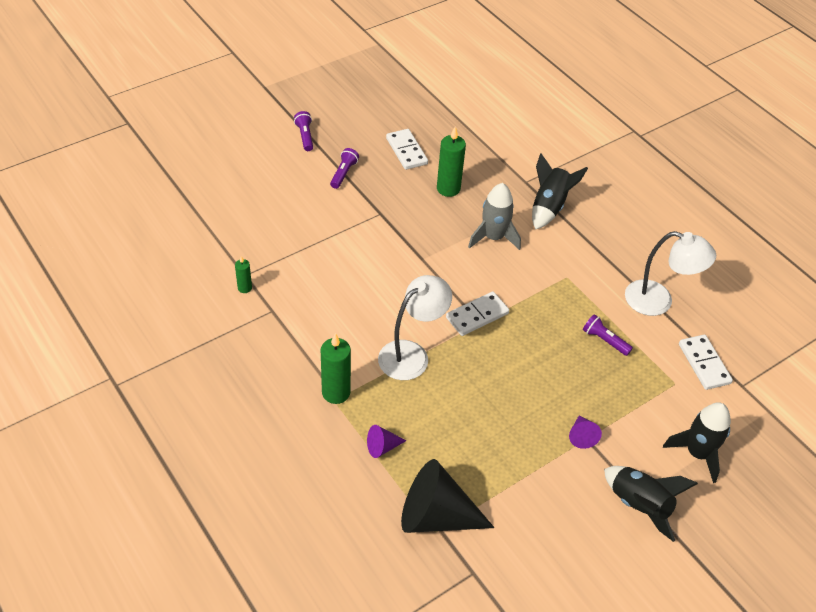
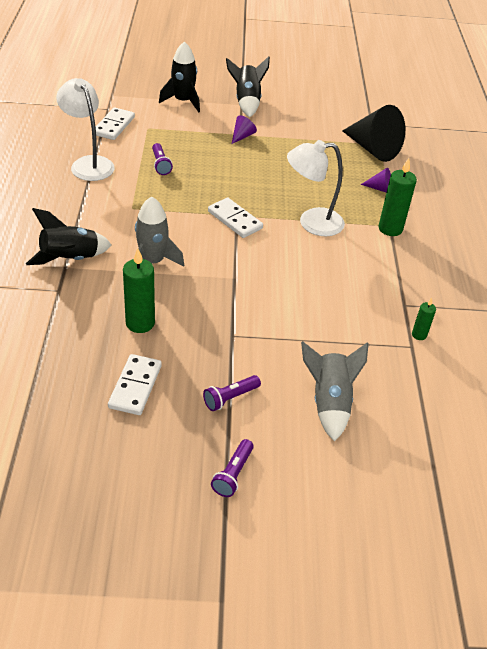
camera: 145 degrees left, 5 degrees down
white domino [446,292,509,336] -> white domino turned 45 degrees clockwise [208,197,263,238]
none -> grey rocket [301,341,369,441]

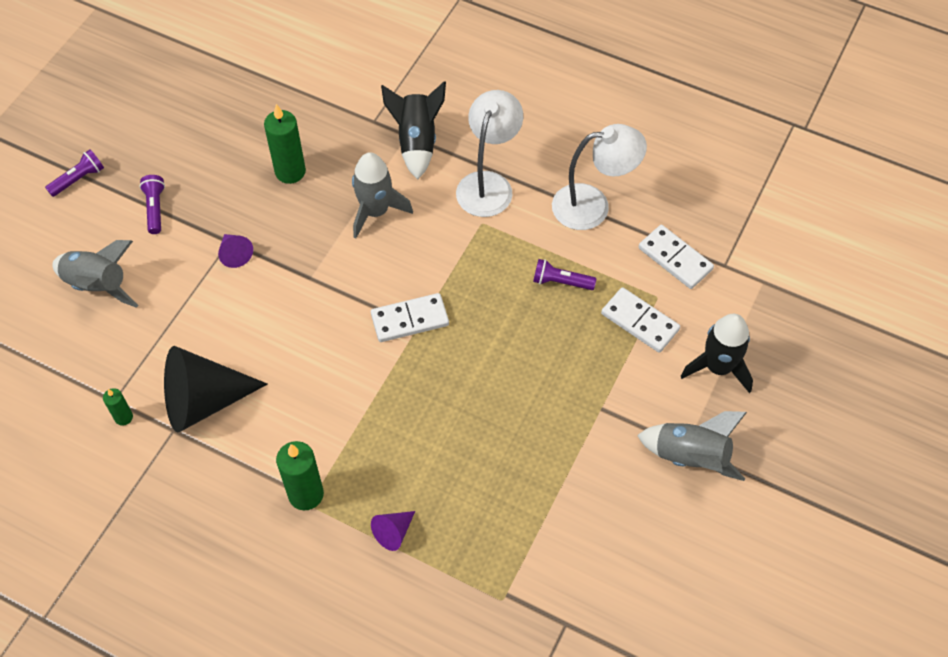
camera: 120 degrees right, 15 degrees up
white domino [108,354,162,415] -> white domino moved to [601,287,680,353]
purple flashlight [211,439,254,497] -> purple flashlight turned 90 degrees clockwise [45,150,104,197]
black rocket [226,56,270,117] -> grey rocket [637,411,747,481]
purple cone [232,115,257,144] -> purple cone moved to [218,234,253,268]
white lamp [287,140,345,236] -> white lamp moved to [456,90,523,217]
black cone [342,105,405,162] -> black cone moved to [164,346,268,433]

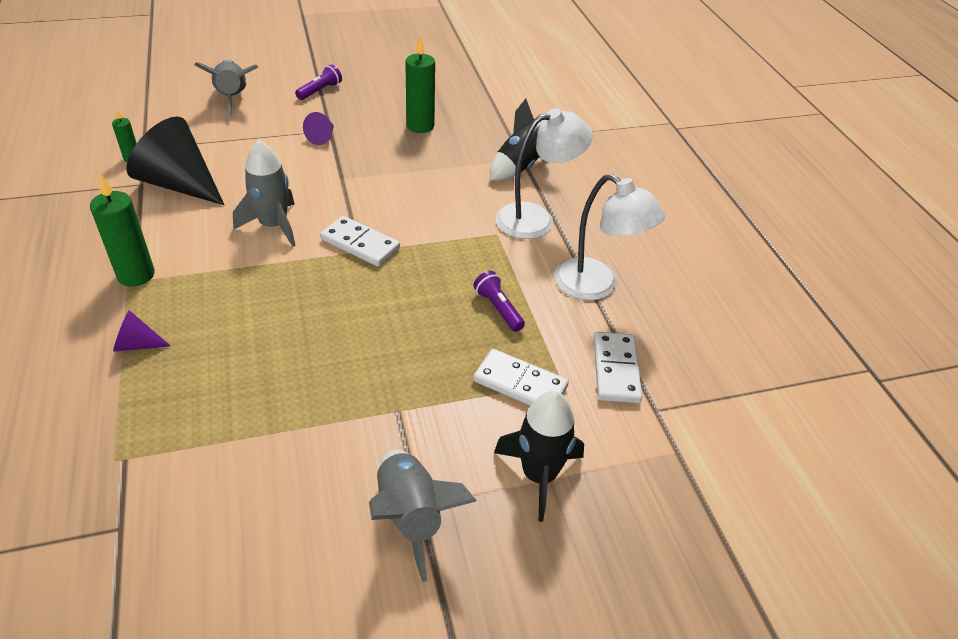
camera: 45 degrees right, 15 degrees down
purple flashlight [45,150,104,197] -> none
grey rocket [352,152,413,238] -> grey rocket moved to [233,140,296,247]
white domino [601,287,680,353] -> white domino turned 60 degrees counterclockwise [473,349,569,406]

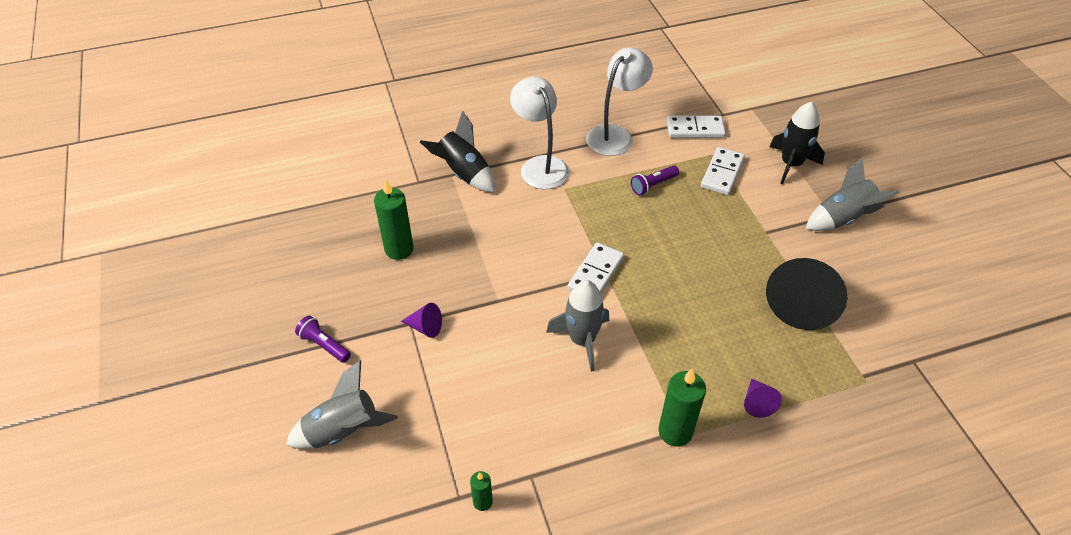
camera: 90 degrees left, 5 degrees up
black cone [126,117,224,205] -> black cone moved to [766,258,847,330]

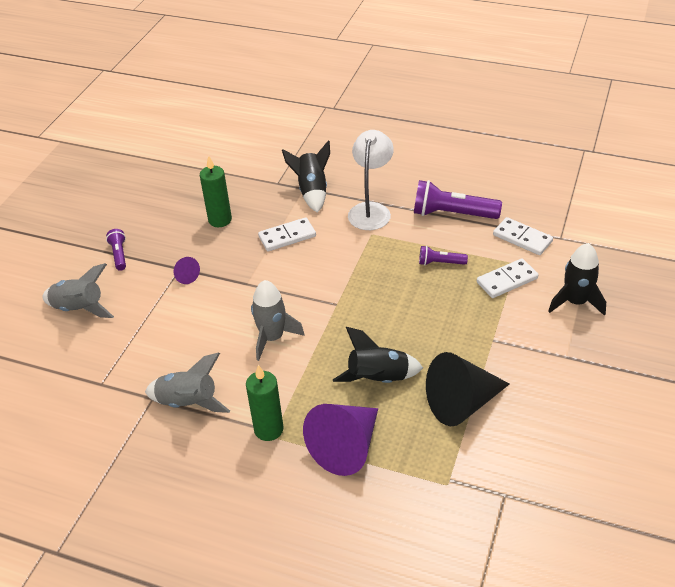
camera: 40 degrees right, 5 degrees down
green candle [470,471,493,511] -> none
white domino [567,242,624,293] -> white domino moved to [258,217,316,251]
white lamp [586,47,653,156] -> purple flashlight [414,180,502,219]
purple cone [744,378,782,418] -> purple cone [303,404,378,476], size x2.22
grey rocket [806,157,900,231] -> grey rocket moved to [145,353,230,413]
none -> black rocket [333,327,423,383]

